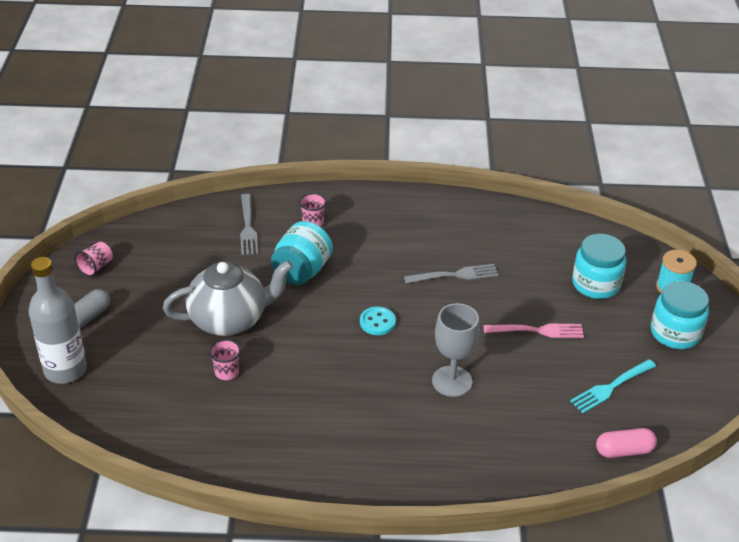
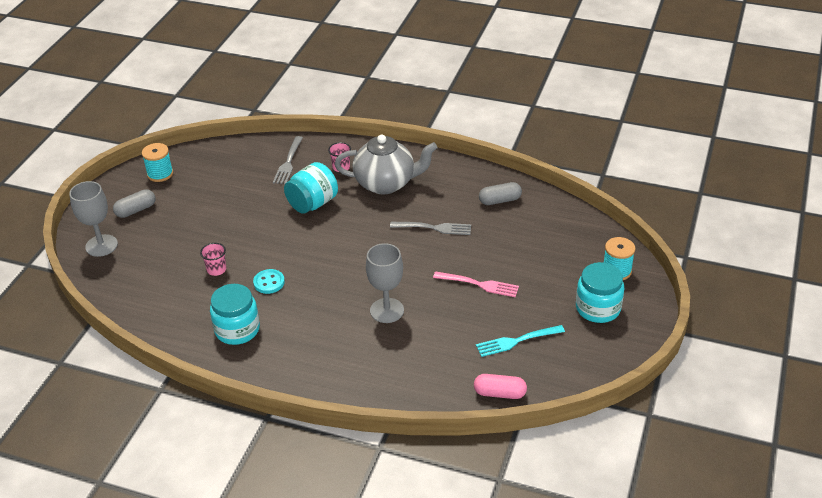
camera: 20 degrees right, 0 degrees up
grey bottle [28,257,87,384] -> grey goblet [69,181,118,257]
pink cup [75,242,113,277] -> turquoise spool [142,143,173,182]
grey teapot [163,260,293,336] -> grey teapot moved to [335,134,437,194]
turquoise button [360,306,396,335] -> turquoise button moved to [253,269,285,294]
turquoise jar [572,234,626,299] -> turquoise jar moved to [210,284,260,345]
none -> grey capsule [479,182,522,205]

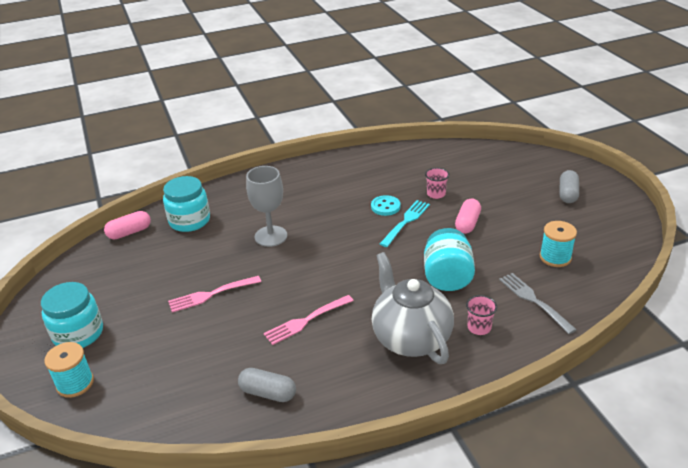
camera: 140 degrees right, 5 degrees down
grey goblet [69,181,118,257] -> none
turquoise spool [142,143,173,182] -> turquoise spool moved to [540,221,577,267]
turquoise jar [210,284,260,345] -> turquoise jar moved to [163,176,210,232]
grey teapot [335,134,437,194] -> grey teapot turned 105 degrees clockwise [372,252,454,364]
grey fork [390,222,471,235] -> pink fork [264,295,354,345]
turquoise fork [476,325,565,357] -> turquoise fork moved to [380,200,430,247]
grey capsule [479,182,522,205] -> grey capsule turned 75 degrees clockwise [238,368,296,402]
none -> pink capsule [455,199,481,234]

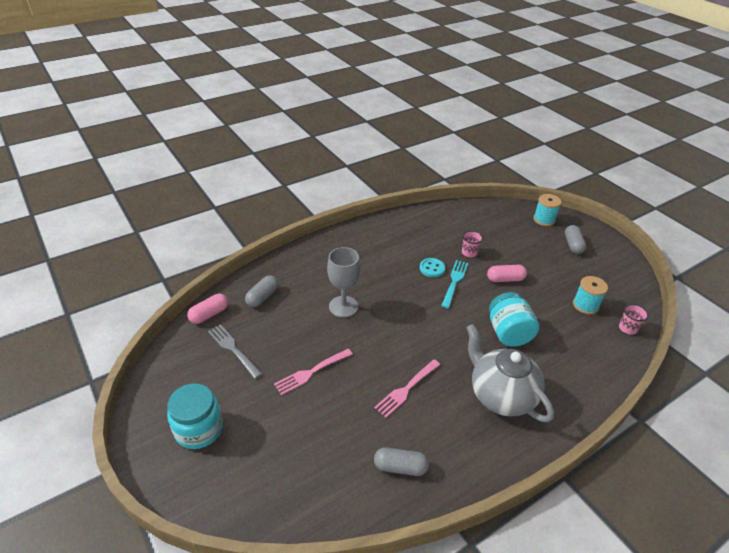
camera: 15 degrees left, 5 degrees up
turquoise spool [44,342,94,398] -> turquoise spool moved to [533,194,562,226]
turquoise jar [163,176,210,232] -> grey capsule [245,275,278,307]
pink capsule [455,199,481,234] -> pink capsule turned 75 degrees clockwise [487,265,527,282]
pink cup [466,295,497,335] -> pink cup moved to [619,304,649,335]
grey fork [499,273,577,334] -> grey fork moved to [208,324,262,379]

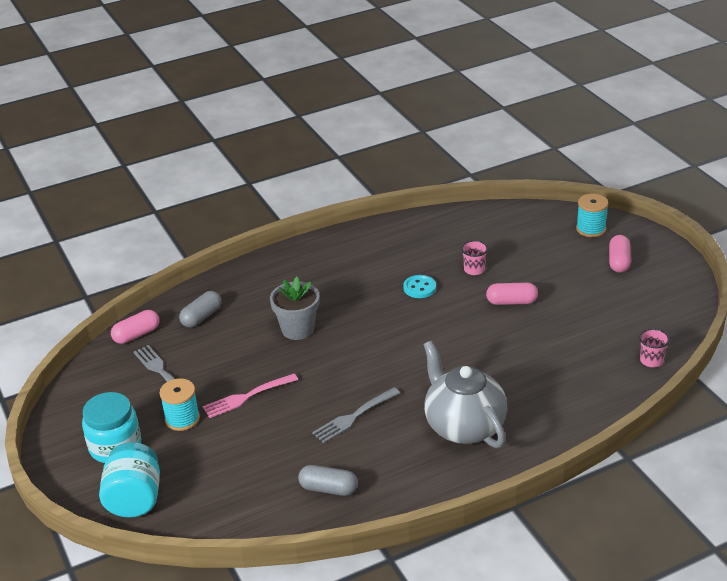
camera: 10 degrees right, 5 degrees down
grey goblet [327,247,360,318] -> grey flower pot [270,277,320,340]
pink fork [374,360,440,417] -> grey fork [312,387,400,443]
turquoise fork [441,260,468,309] -> none
turquoise jar [489,292,539,347] -> turquoise jar moved to [99,442,160,518]
grey capsule [565,225,586,254] -> pink capsule [609,235,631,273]
turquoise spool [573,276,608,314] -> turquoise spool moved to [160,379,200,431]

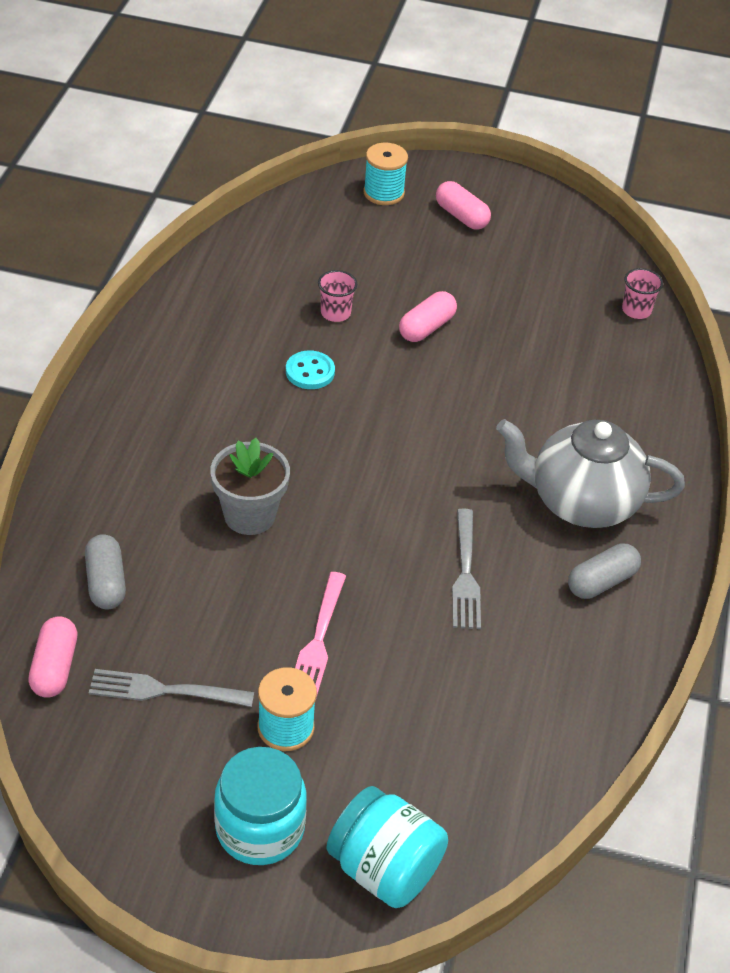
camera: 55 degrees left, 10 degrees up
grey capsule [298,465,358,496] -> grey capsule moved to [568,544,641,599]

